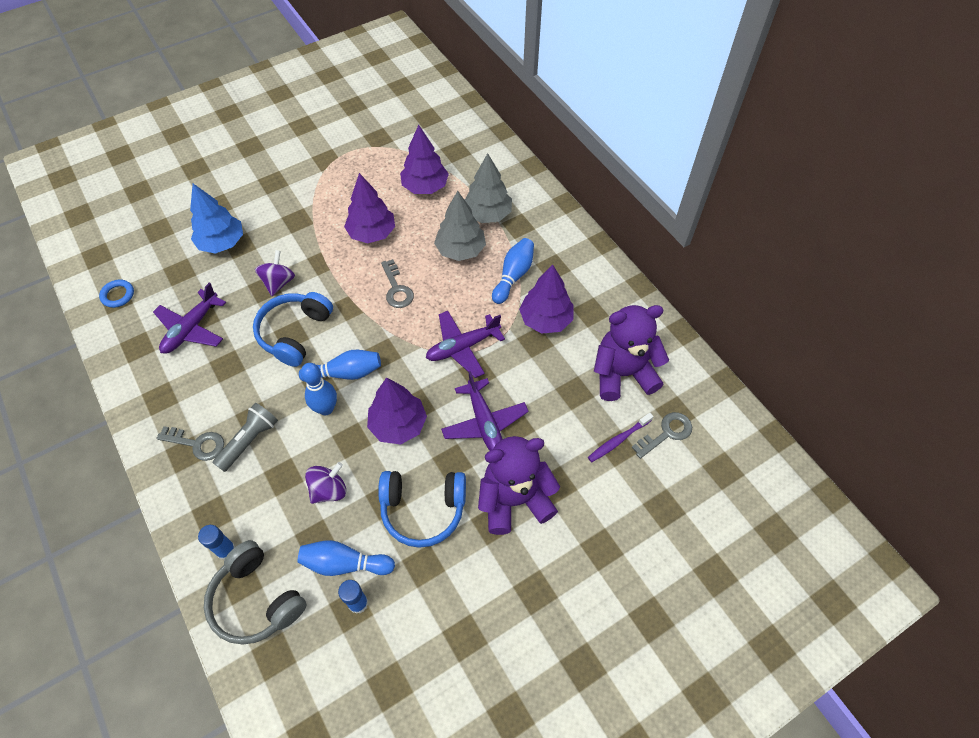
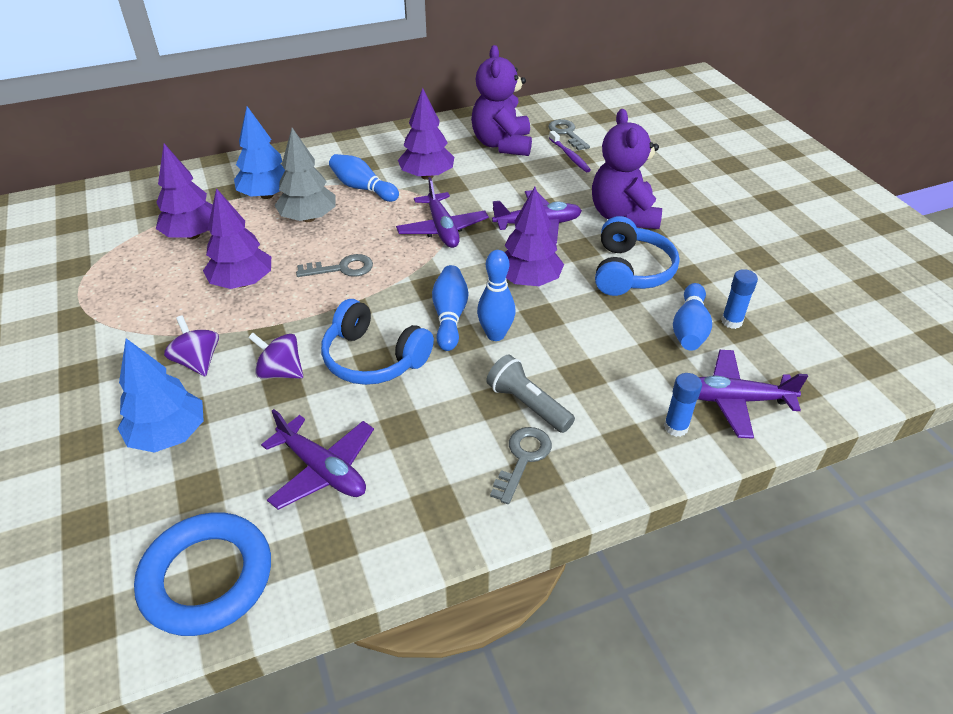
camera: 80 degrees left, 15 degrees down
blue ring [99,280,134,308] -> blue ring [134,512,271,636], size x2.21
grey headphones [204,540,307,645] -> purple plane [698,350,808,439]
purple spinning top [305,462,346,504] -> purple spinning top moved to [164,315,219,376]
grey tree [465,153,512,223] -> blue tree [234,106,285,199]

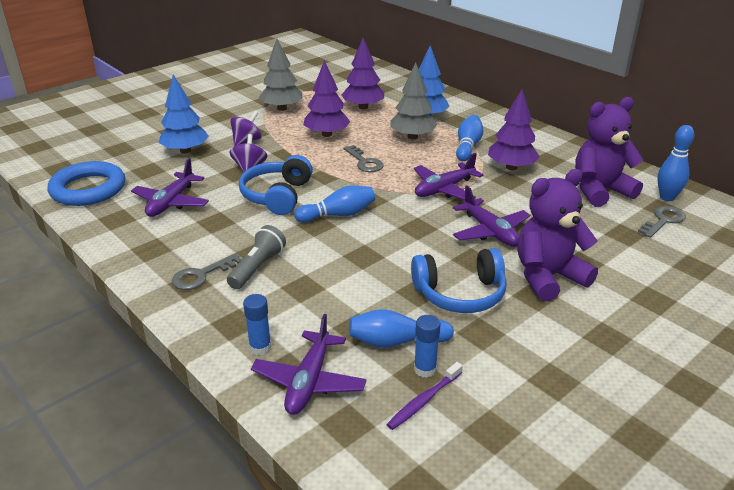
camera: 70 degrees right, 10 degrees down
blue bowling pin [477,250,516,341] -> blue bowling pin moved to [657,125,694,201]
grey key [490,427,552,504] -> grey key turned 135 degrees clockwise [172,253,242,290]
purple tree [505,187,564,286] -> none
purple toothbrush [549,131,591,172] -> purple toothbrush moved to [386,362,463,430]
purple plane [698,350,808,439] -> purple plane turned 150 degrees counterclockwise [251,314,367,415]
none -> grey tree [259,39,302,111]

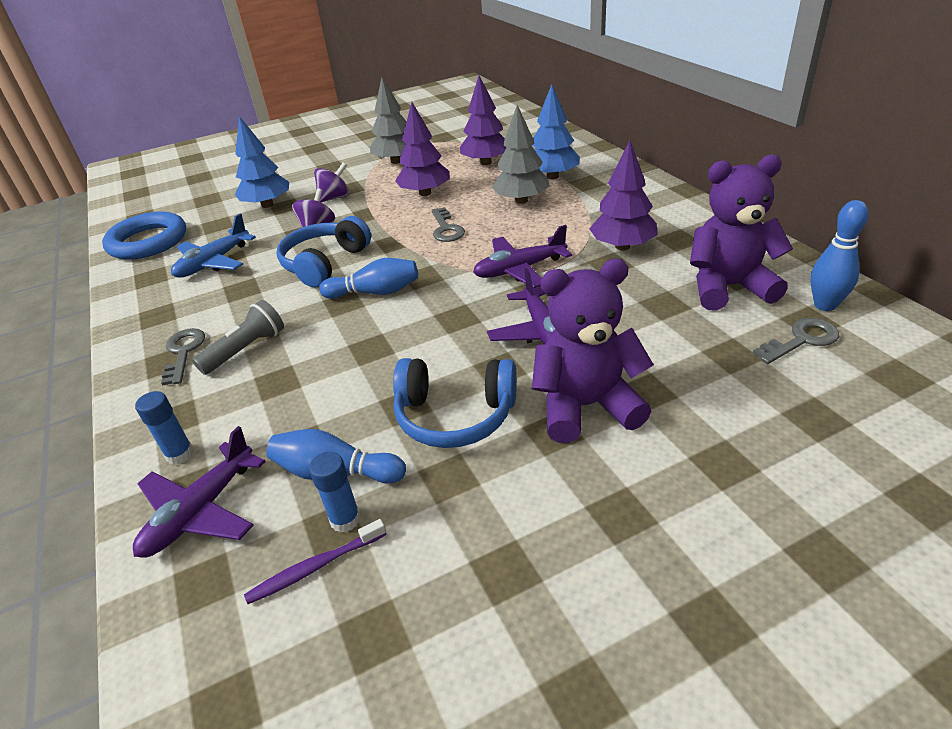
camera: 20 degrees right, 5 degrees up
purple plane [131,158,209,217] -> blue plane [171,214,256,278]
grey key [172,253,242,290] -> grey key turned 105 degrees clockwise [161,328,205,385]
blue bowling pin [456,115,483,161] -> none

